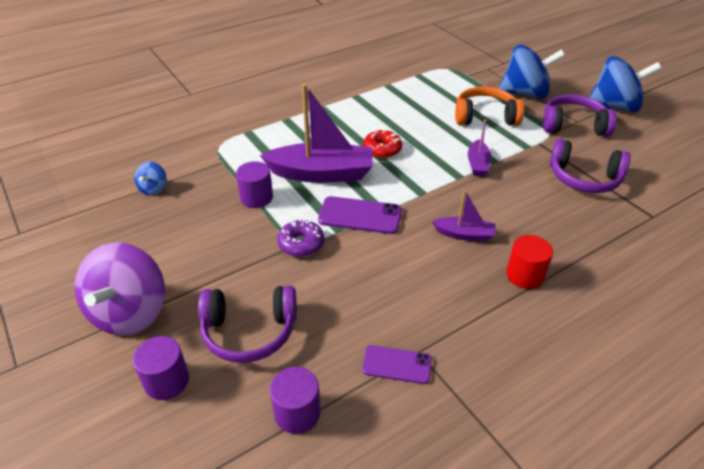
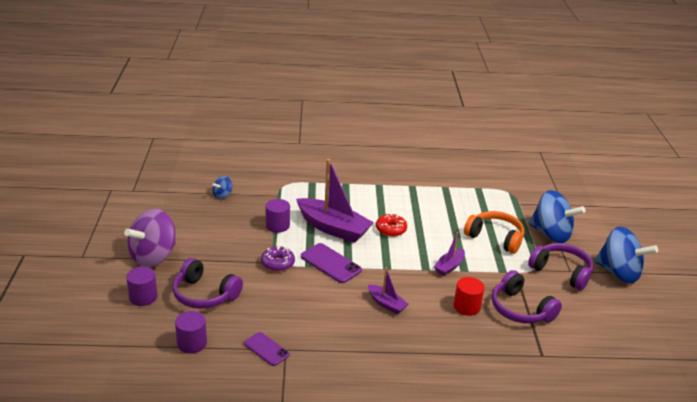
camera: 30 degrees right, 10 degrees down
red cylinder [506,235,553,289] -> red cylinder moved to [454,277,485,316]

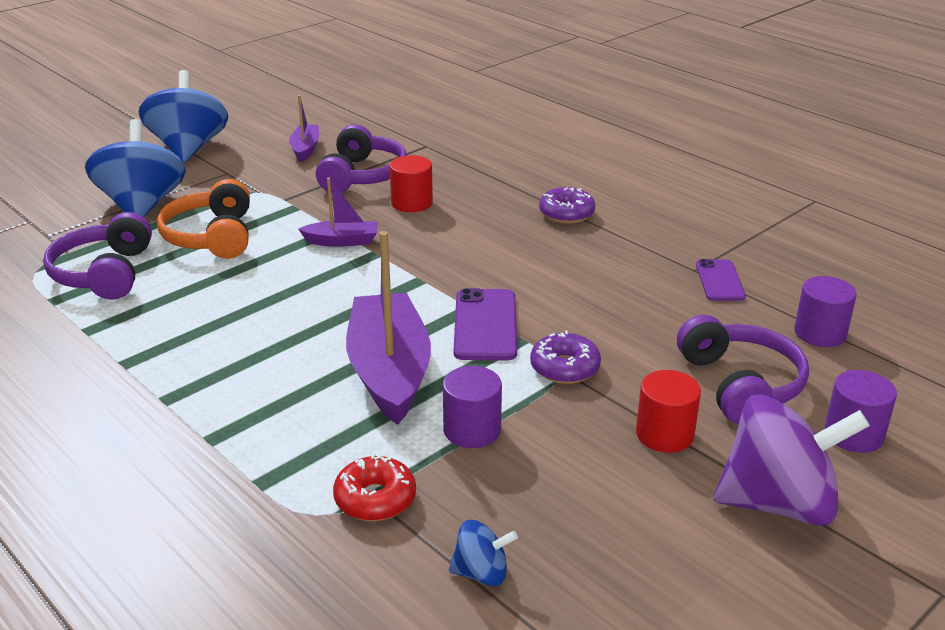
camera: 130 degrees left, 0 degrees up
purple boat [368,267,409,314] -> purple boat moved to [289,95,319,162]
red donut [376,213,407,237] -> red donut moved to [333,453,416,521]
purple headphones [528,243,593,290] -> purple headphones moved to [43,212,152,300]
none -> purple donut [539,187,595,224]
none -> red cylinder [636,370,701,453]

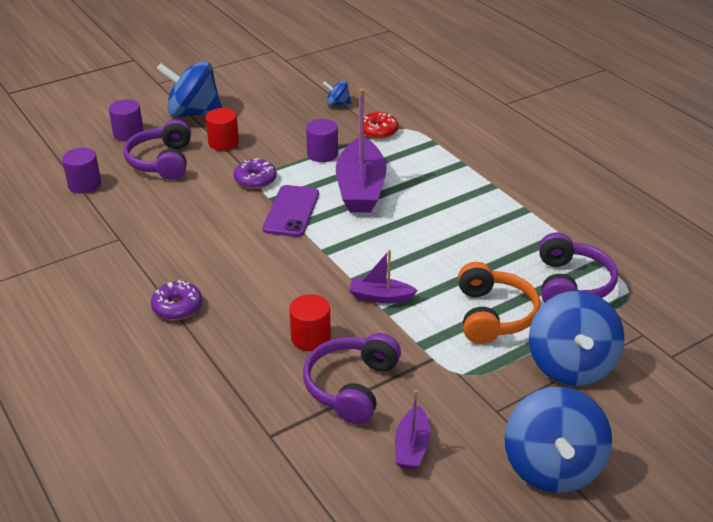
camera: 170 degrees left, 5 degrees up
purple phone [696,259,745,301] -> none
purple spinning top [714,395,870,526] -> blue spinning top [156,61,223,118]

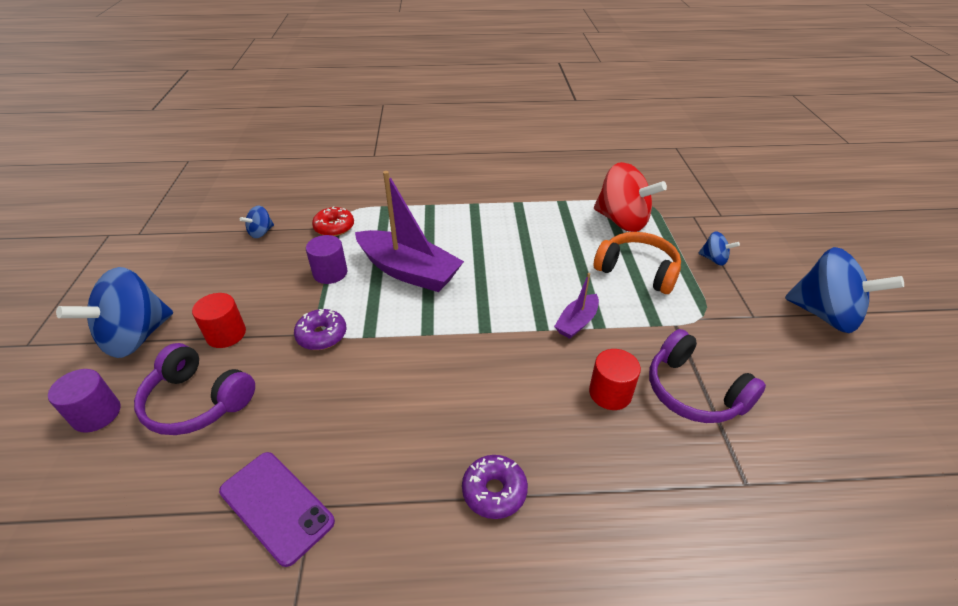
camera: 60 degrees left, 5 degrees up
purple cylinder [62,148,101,193] -> none
purple phone [263,185,319,237] -> purple phone moved to [219,452,335,567]
purple boat [395,390,430,470] -> none
blue spinning top [529,291,625,386] -> blue spinning top [699,231,740,266], size x0.46
purple headphones [539,232,618,302] -> red spinning top [594,162,667,232]

